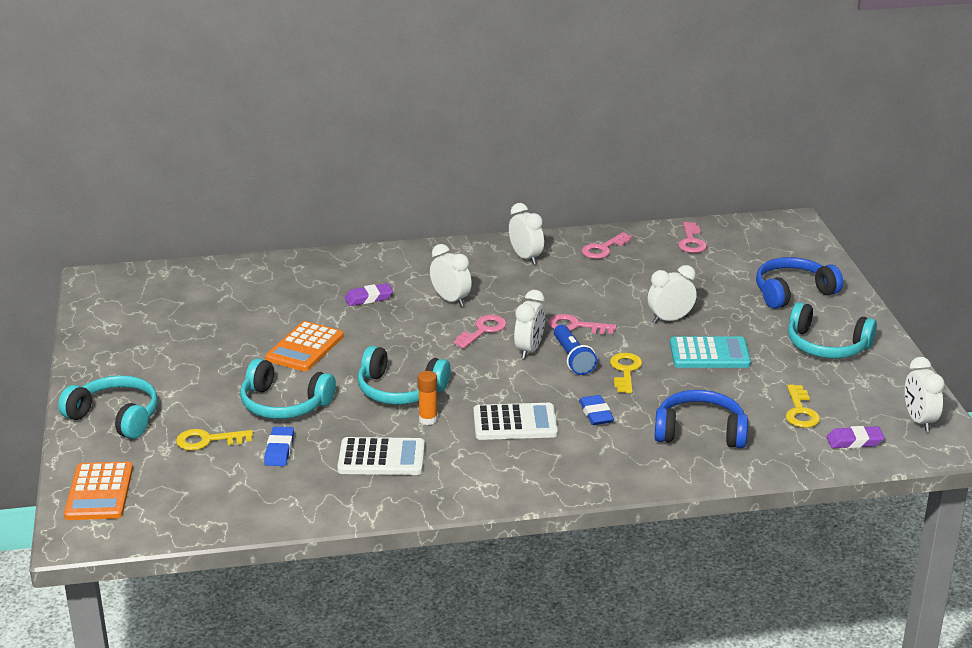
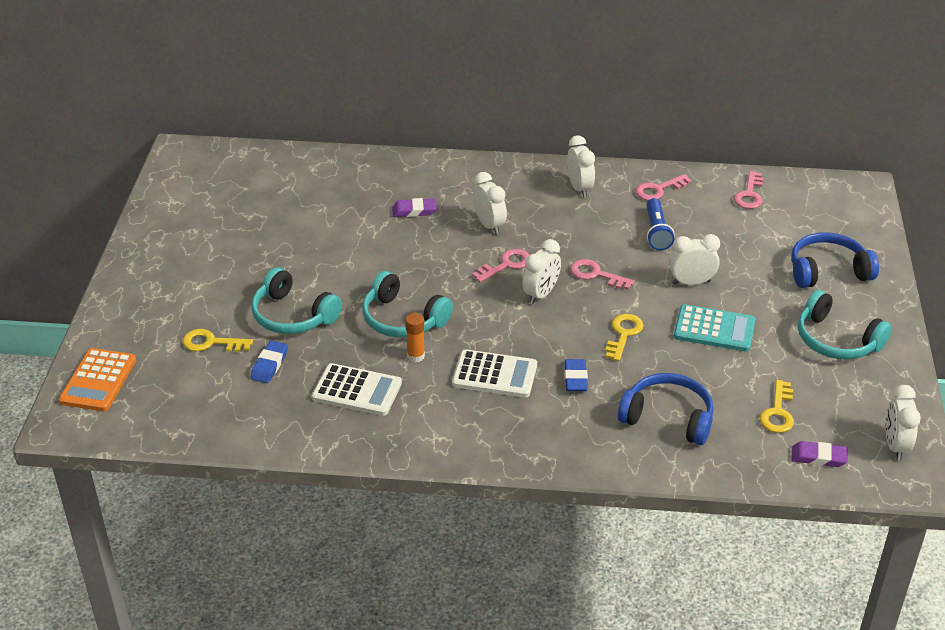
camera: 15 degrees right, 10 degrees up
turquoise headphones [58,375,158,439] -> none
orange calculator [265,321,344,371] -> none
blue flashlight [554,325,597,375] -> blue flashlight moved to [647,198,675,250]

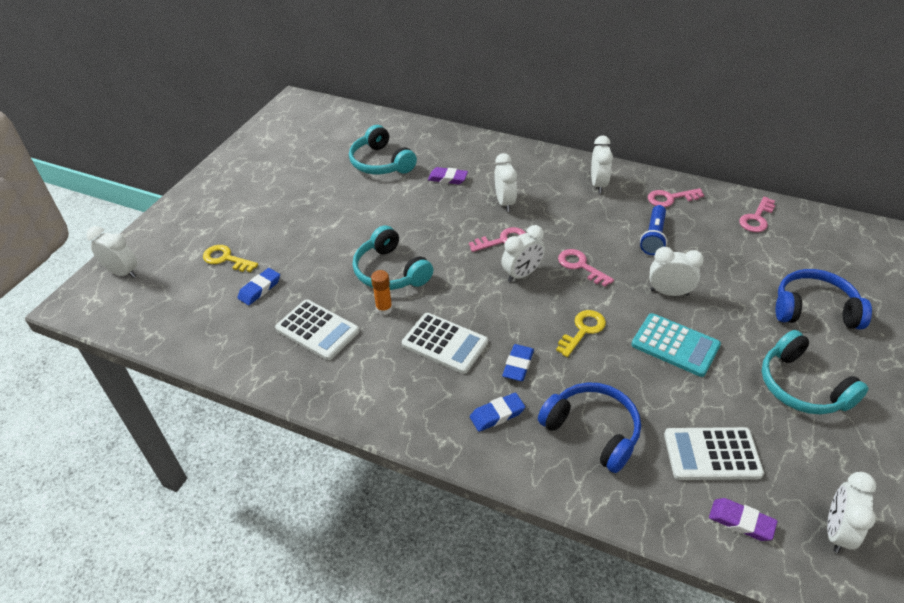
camera: 20 degrees right, 5 degrees up
orange calculator [59,348,136,411] -> white clock [86,226,137,278]
turquoise headphones [251,267,342,334] -> turquoise headphones moved to [349,125,417,174]
yellow key [760,380,794,433] -> white calculator [664,427,764,480]
none -> blue eraser [470,393,525,432]

